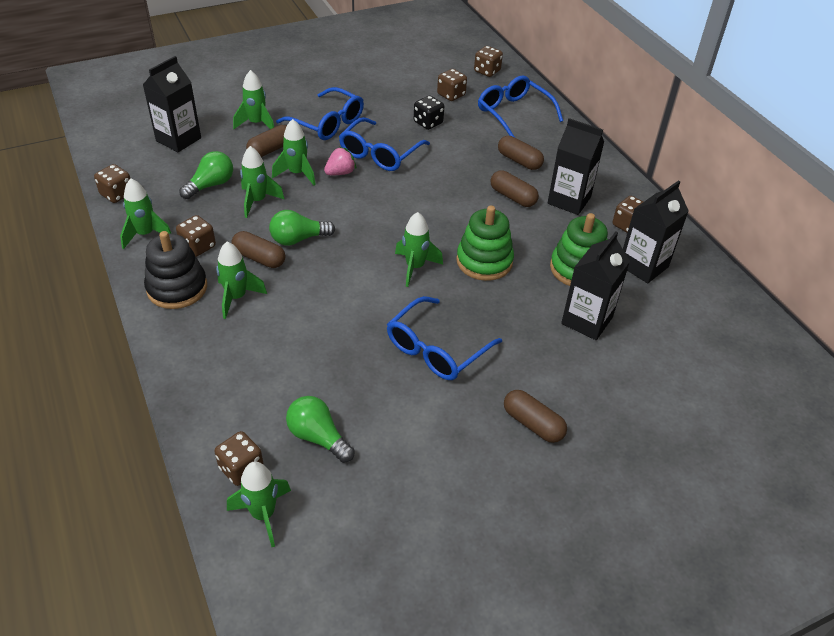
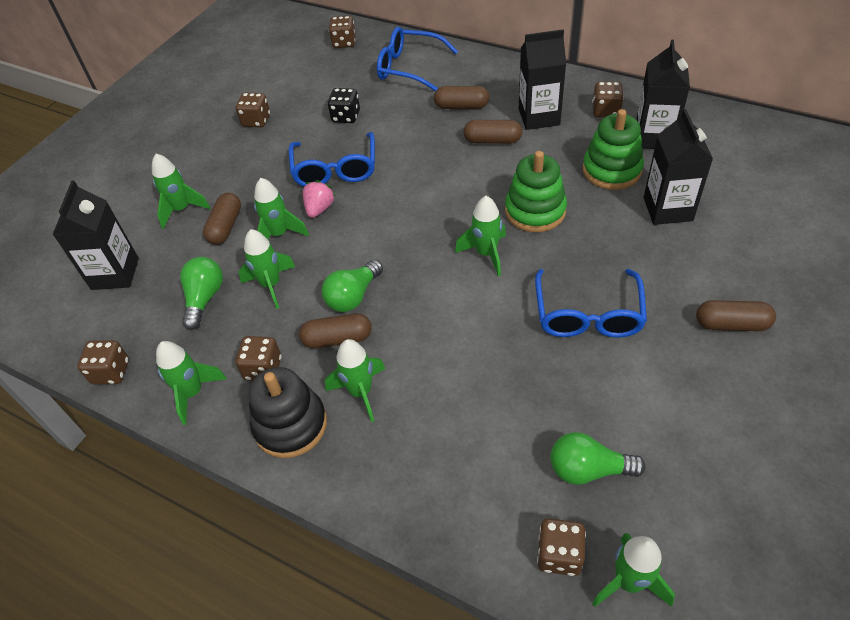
camera: 30 degrees left, 5 degrees up
blue glasses [276,87,364,140] -> none
brown dice [437,69,467,101] -> brown dice moved to [236,92,270,127]

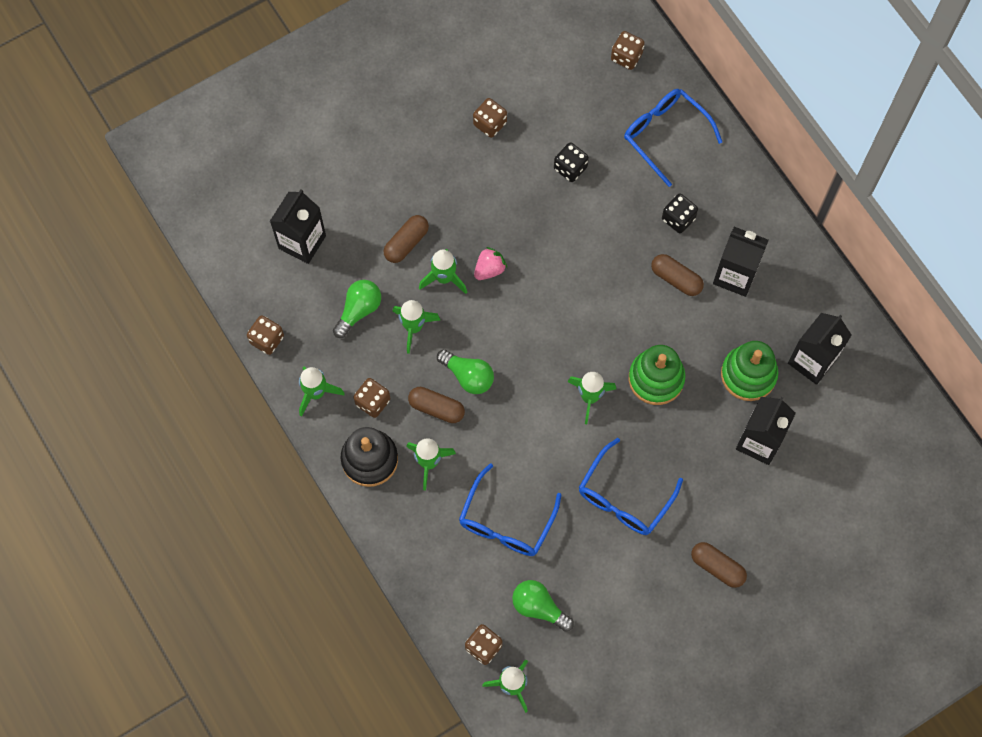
camera: 25 degrees right, 20 degrees up
green rocket [152,154,211,229] -> none
blue glasses [289,132,375,187] -> blue glasses moved to [459,463,562,556]
green light bulb [322,259,383,312] -> green light bulb turned 120 degrees counterclockwise [437,349,494,394]
brown capsule [434,86,489,109] -> black dice [662,194,698,233]
brown dice [592,82,624,117] -> none

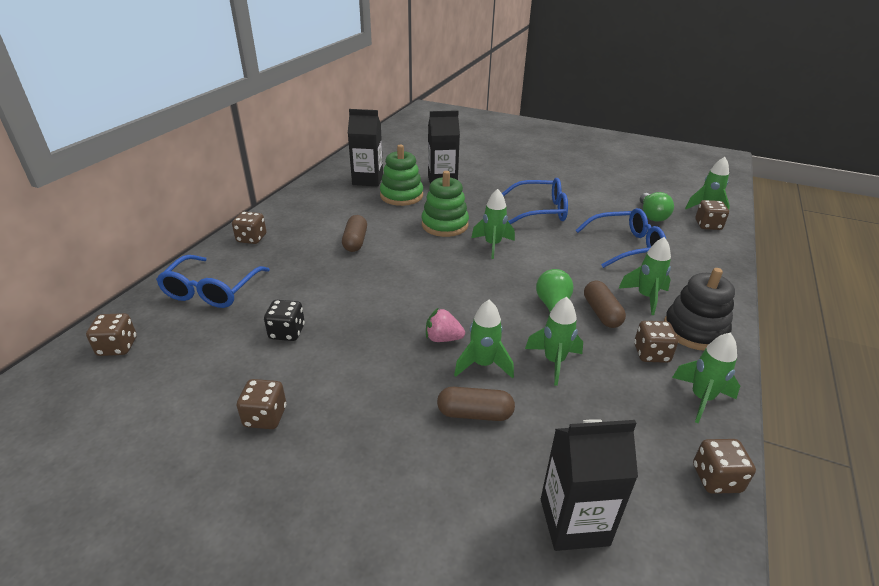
camera: 125 degrees left, 35 degrees down
green light bulb [333,280,381,338] -> none
black dice [662,194,698,233] -> none
brown capsule [691,542,747,588] -> none
black carton [713,227,769,297] -> none
none -> brown dice [232,211,266,244]

